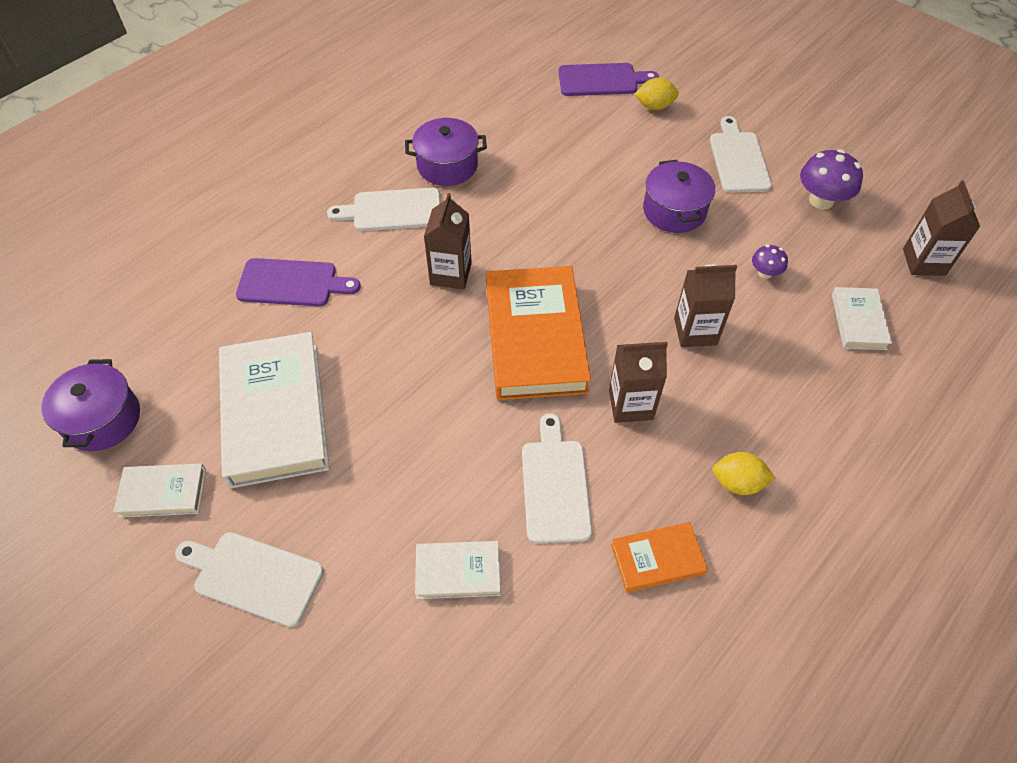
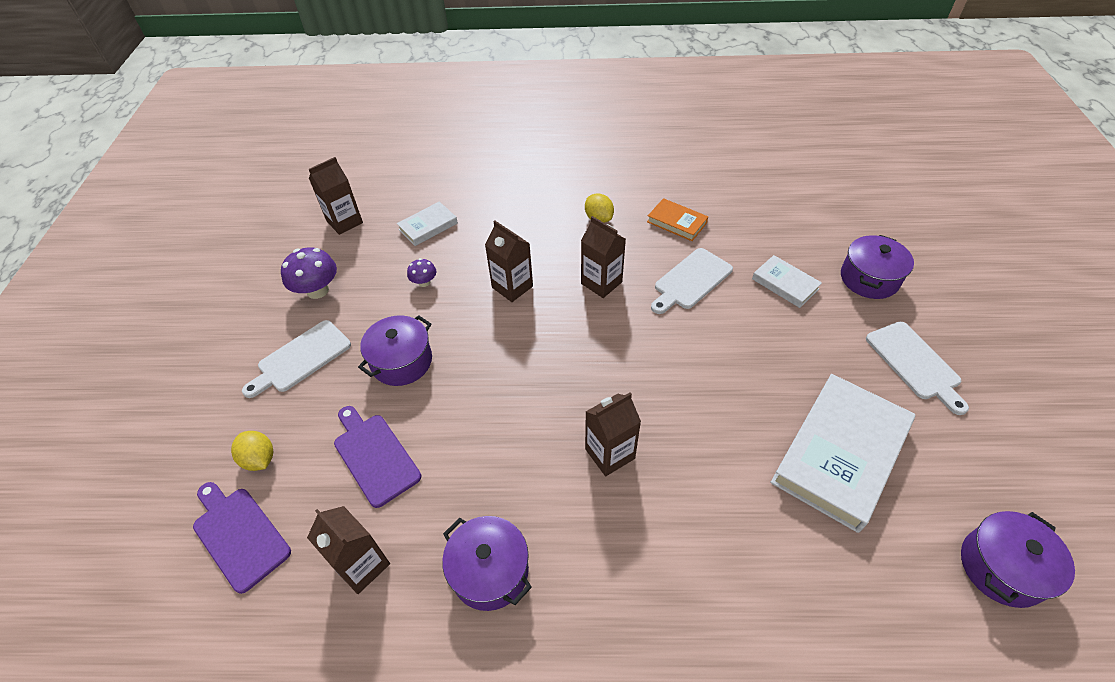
camera: 130 degrees left, 5 degrees down
white book [113,463,206,518] -> none
purple cutting board [236,258,361,306] -> purple cutting board moved to [334,406,421,508]
white cutting board [327,188,440,231] -> none
orange book [486,266,591,400] -> none
none -> brown carton [307,506,390,594]
none -> purple pot [841,235,914,299]

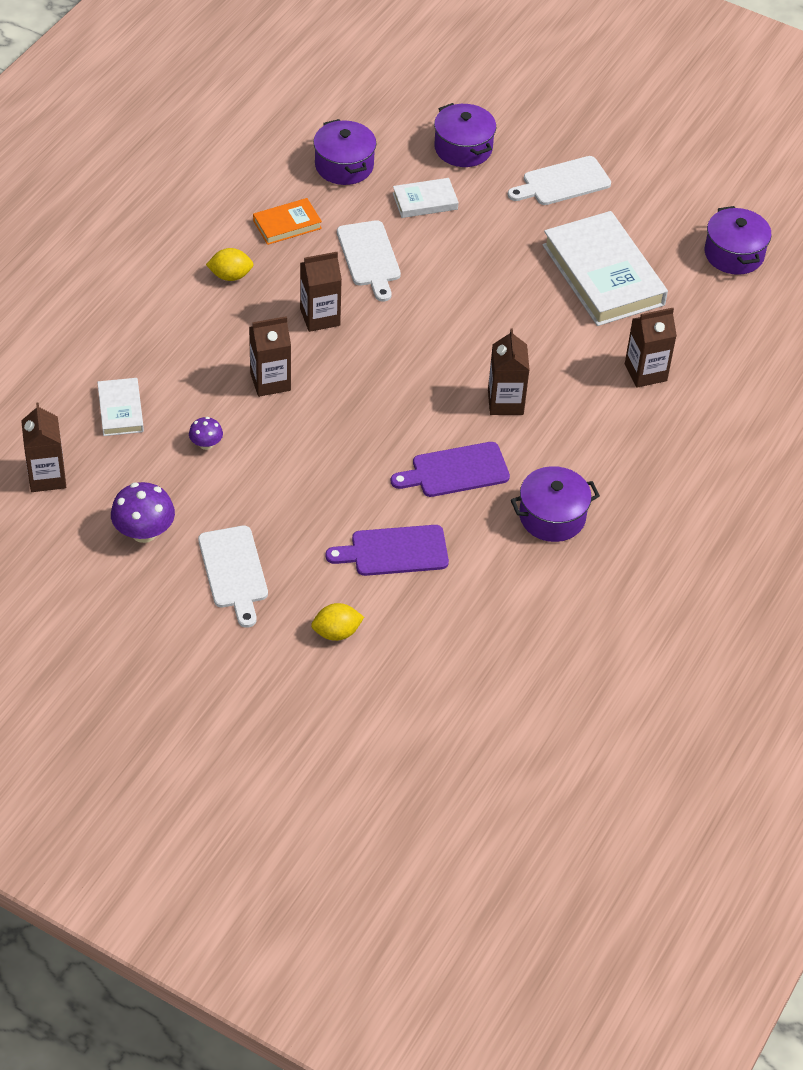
camera: 65 degrees left, 0 degrees up
purple cutting board [193,482,291,594] -> purple cutting board moved to [391,442,510,497]
brown carton [307,506,390,594] -> brown carton moved to [625,308,677,388]
purple pot [358,315,432,386] -> purple pot moved to [313,119,376,185]
white cutting board [866,322,969,415] -> white cutting board turned 150 degrees clockwise [508,156,611,205]

